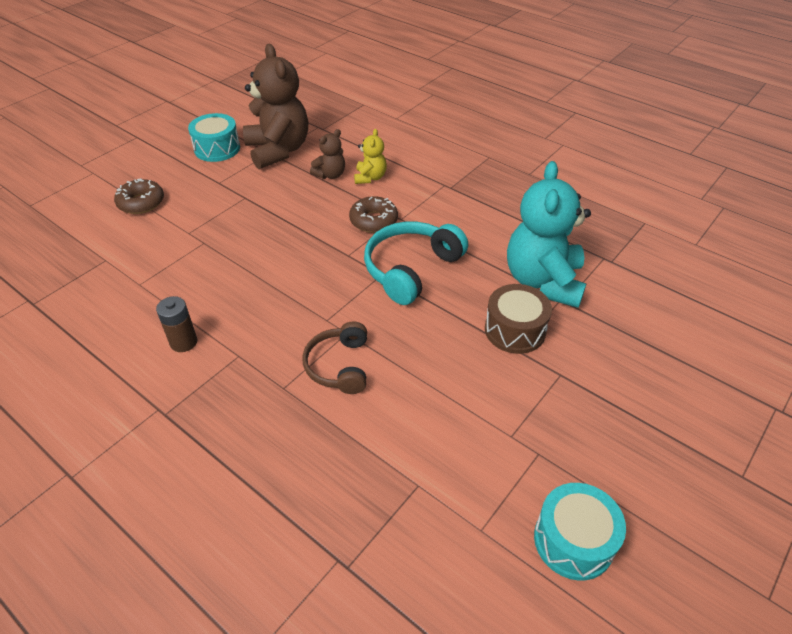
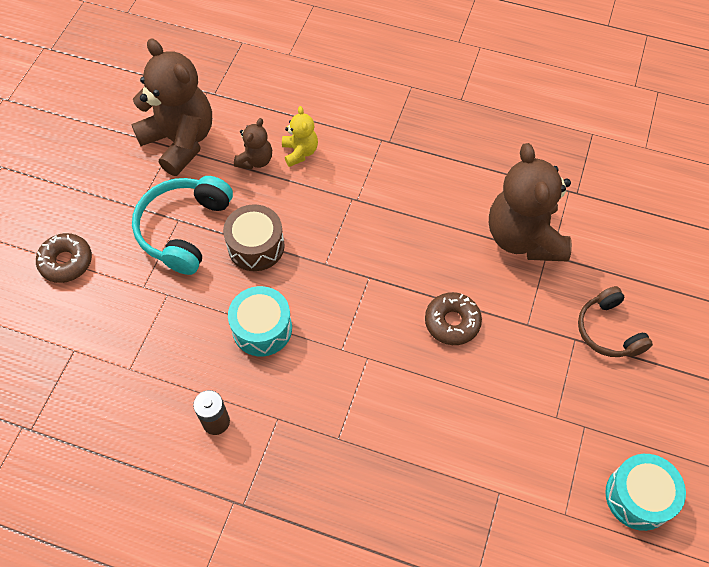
camera: 20 degrees left, 15 degrees up
turquoise drum [188,113,240,162] -> turquoise drum moved to [228,286,292,356]
brown headphones [302,321,367,394] -> brown headphones moved to [578,286,653,357]
brown donut [349,196,398,233] -> brown donut moved to [425,292,482,345]
turquoise headphones [364,222,468,305] -> turquoise headphones moved to [132,176,233,275]
brown drum [485,284,552,354] -> brown drum moved to [223,204,285,271]
turquoise teddy bear [507,161,591,308] -> brown teddy bear [489,143,572,262]

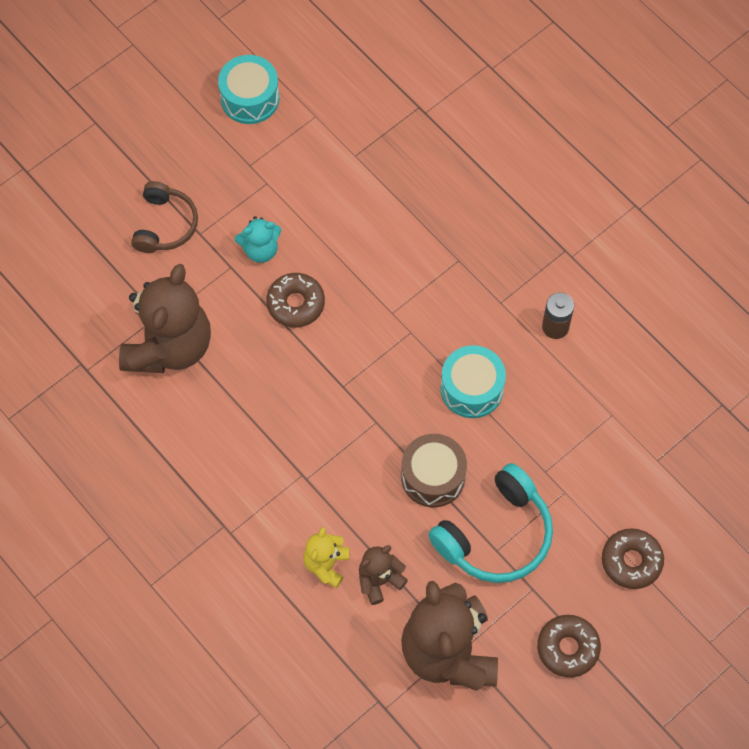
camera: 150 degrees left, 5 degrees up
none -> turquoise teddy bear [235,216,281,263]
none -> brown donut [537,615,601,677]

